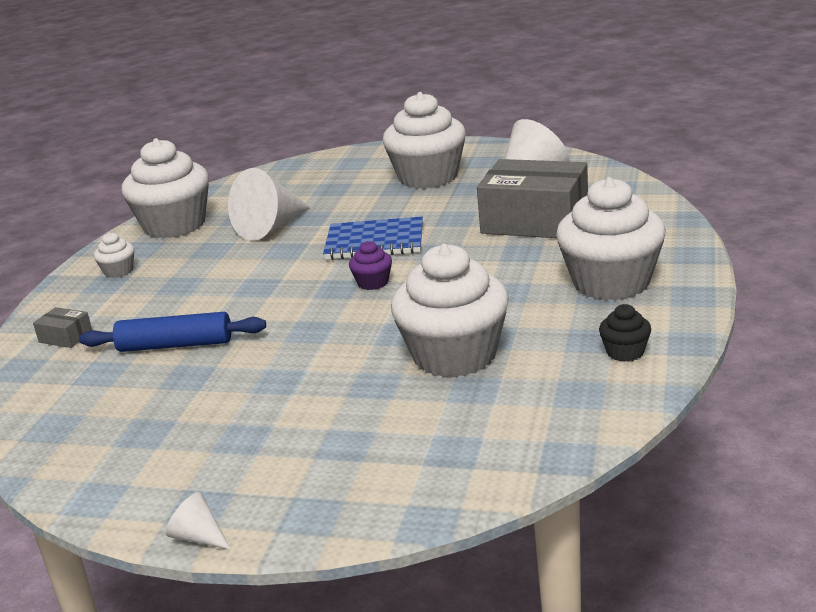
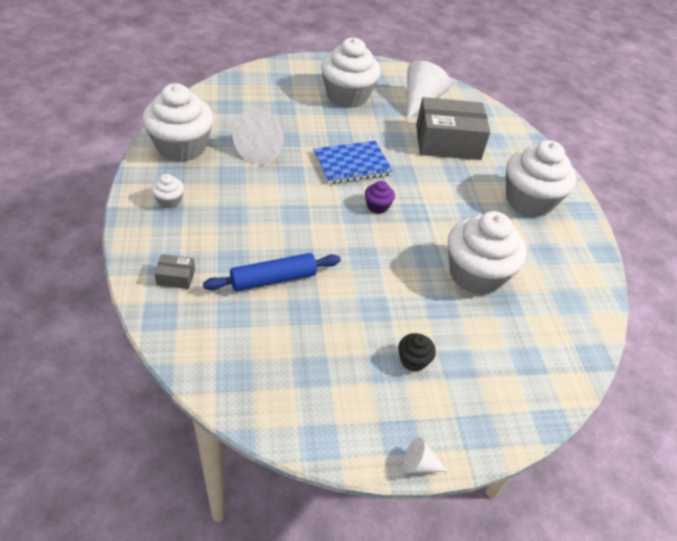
camera: 30 degrees left, 20 degrees up
black cupcake [599,304,651,362] -> black cupcake moved to [398,333,436,372]

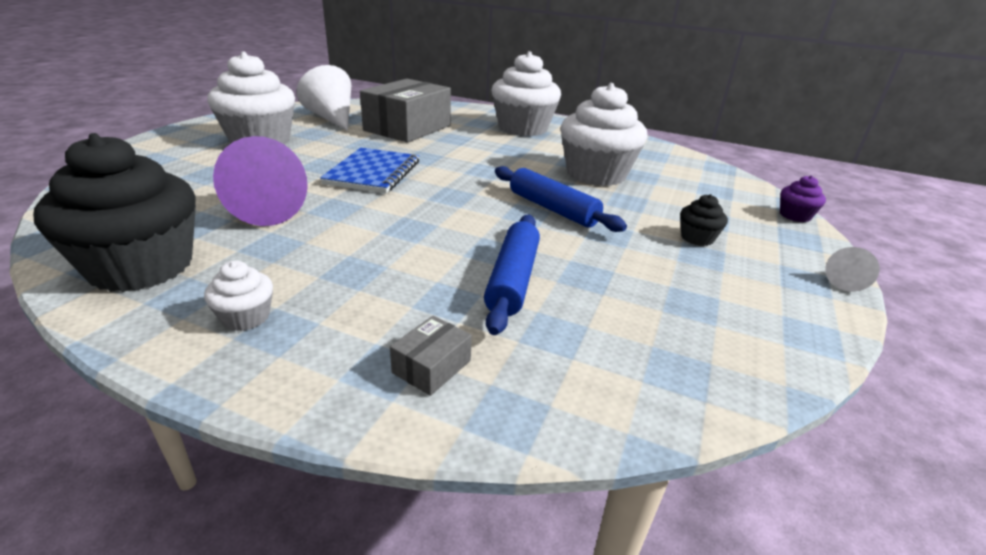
camera: 55 degrees left, 15 degrees down
white cupcake [143,83,214,162] -> black cupcake [33,133,196,292]
white cone [233,109,284,164] -> purple cone [213,136,308,226]
purple cupcake [365,181,395,214] -> purple cupcake moved to [780,175,826,222]
none -> blue rolling pin [495,166,627,232]

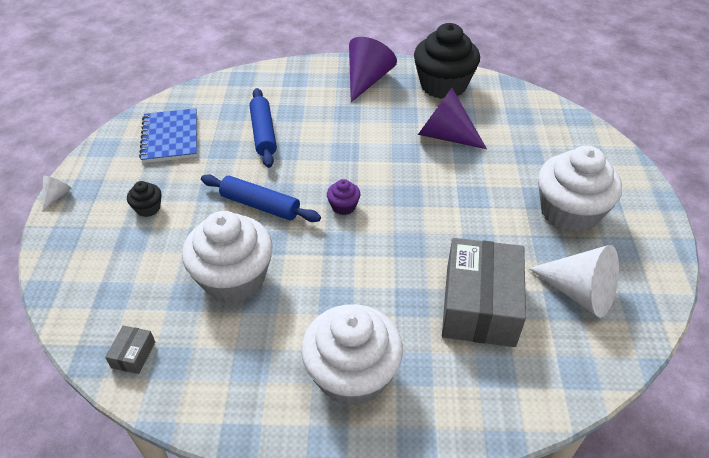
camera: 160 degrees right, 15 degrees up
white cupcake [204,261,273,331] -> purple cone [349,37,397,102]
blue notebook [320,148,419,193] -> blue notebook moved to [139,108,197,163]
grey box [390,316,472,396] -> grey box moved to [105,325,155,374]
purple cupcake [780,175,826,222] -> purple cupcake moved to [327,179,360,215]

